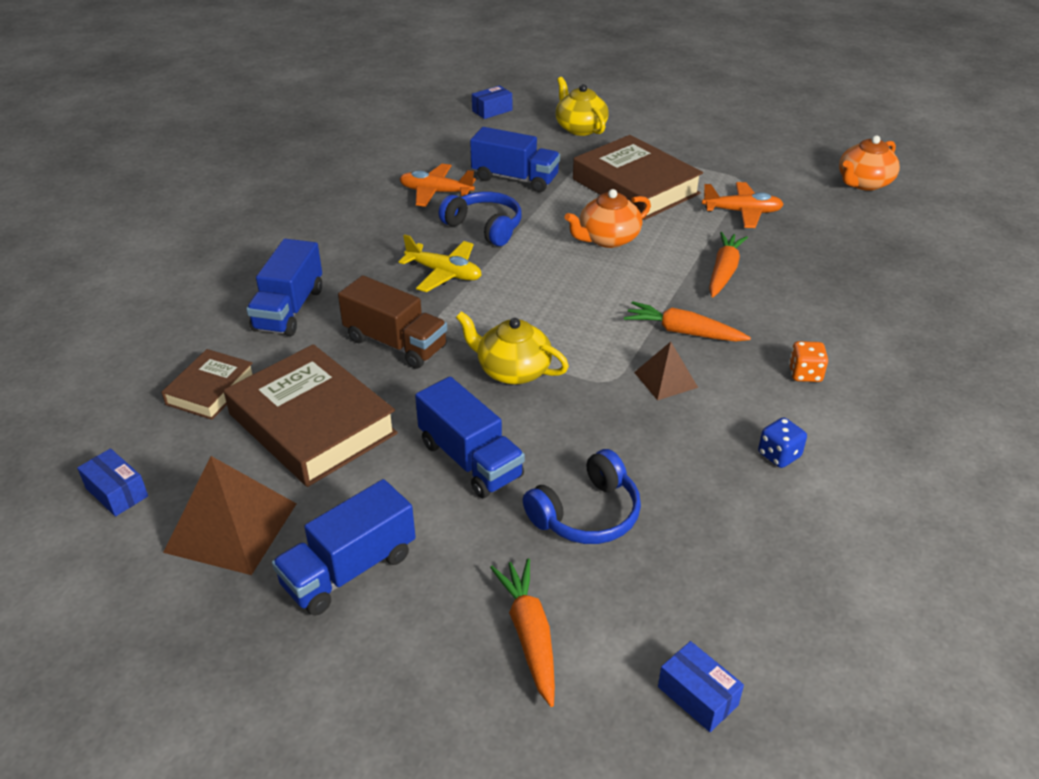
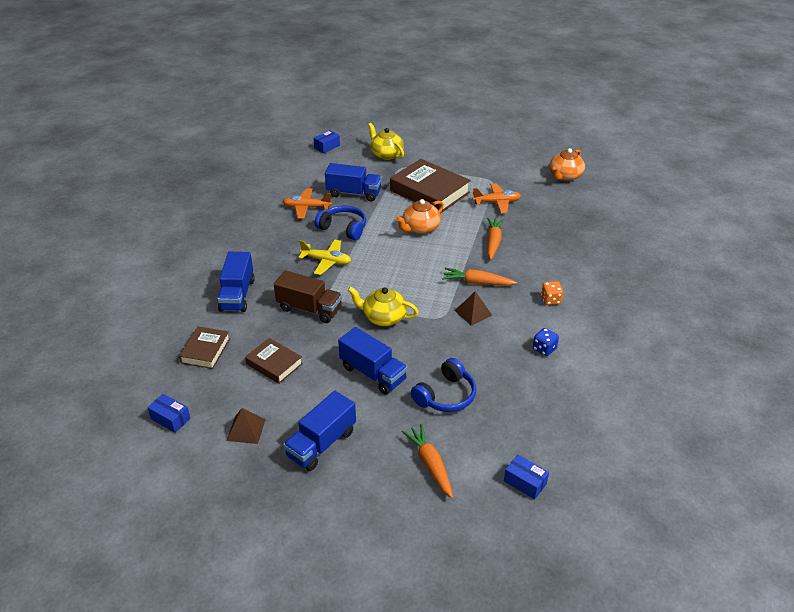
camera: 10 degrees left, 0 degrees up
brown pyramid [163,456,297,575] -> brown pyramid [227,408,266,444], size x0.57
brown book [224,344,398,487] -> brown book [245,338,303,384], size x0.54

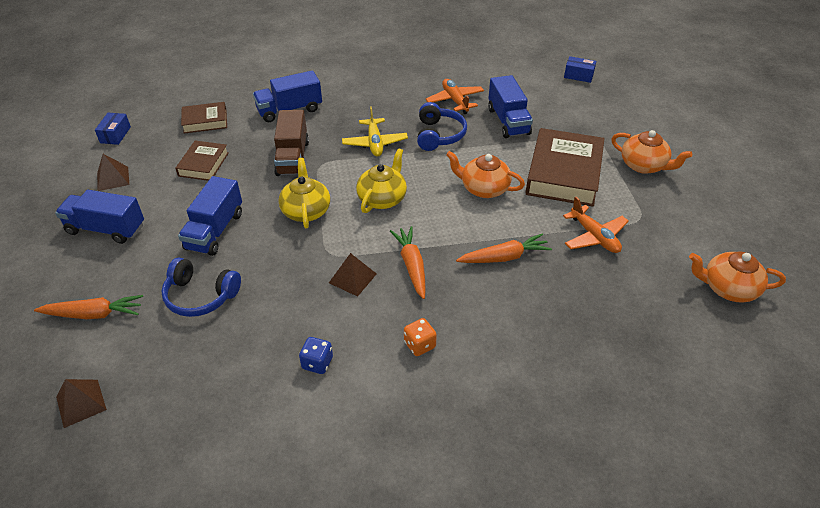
camera: 65 degrees right, 5 degrees up
yellow teapot [368,123,404,160] -> yellow teapot moved to [356,148,407,213]
orange carrot [402,424,453,498] -> orange carrot turned 45 degrees clockwise [34,295,143,319]
blue box [504,455,549,499] -> brown pyramid [56,379,107,428]
none -> orange teapot [611,130,692,174]

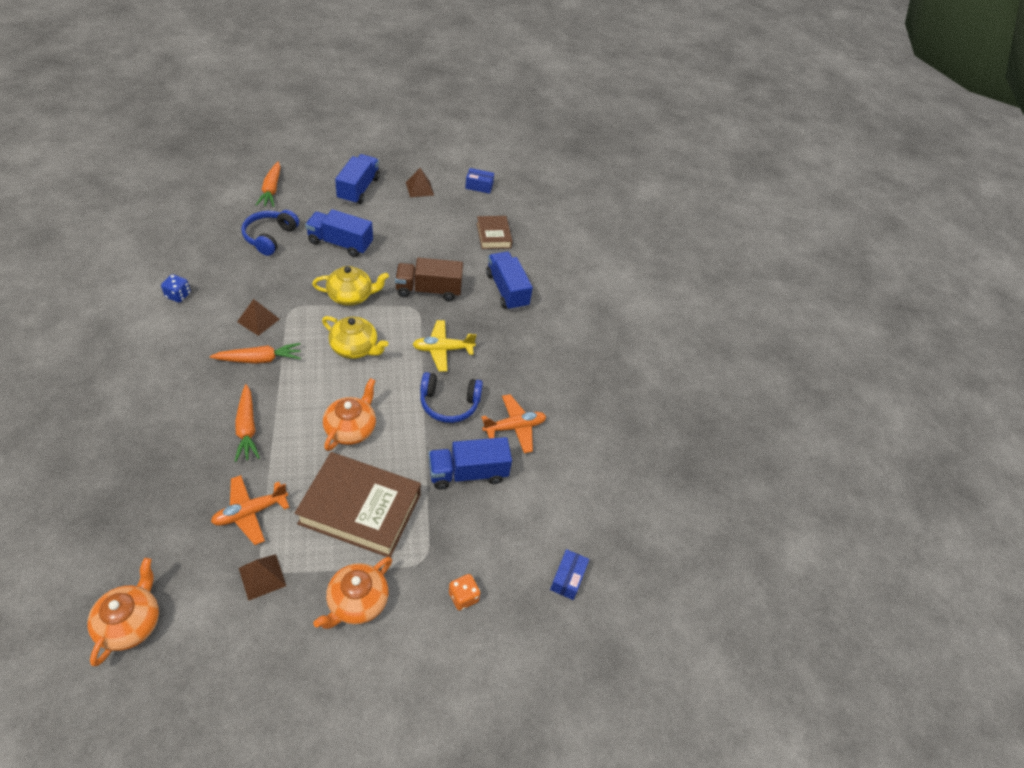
camera: 85 degrees right, 5 degrees up
brown pyramid [56,379,107,428] -> brown pyramid moved to [239,554,286,601]
brown book [175,141,229,181] -> none
orange dice [404,318,437,356] -> orange dice moved to [449,574,480,611]

